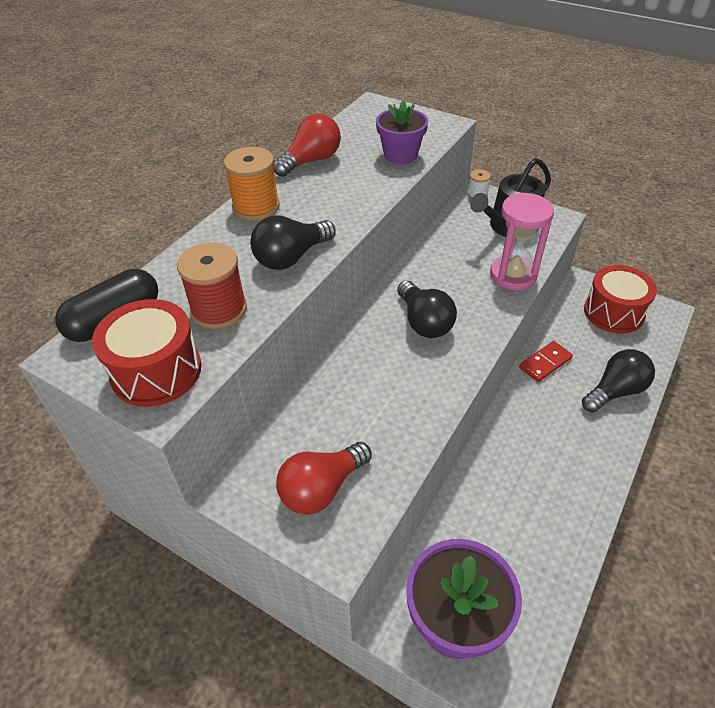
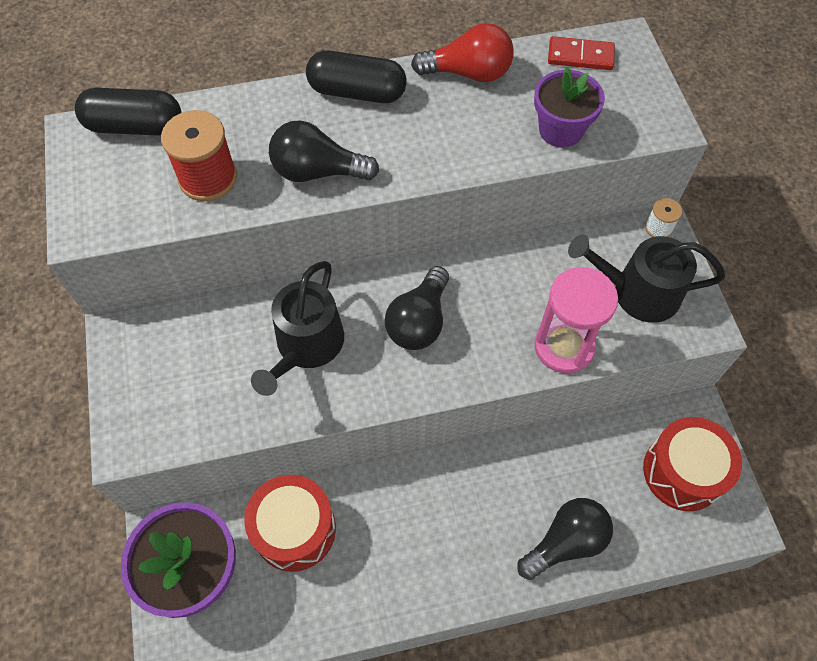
camera: 45 degrees right, 15 degrees up
red drum [92,299,201,407] -> red drum moved to [244,475,336,572]
orange spool [224,147,280,220] -> black capsule [306,50,407,103]
red light bulb [276,442,372,515] -> none
red domino [519,341,573,382] -> red domino moved to [548,36,615,70]
black light bulb [582,349,655,413] -> black light bulb turned 45 degrees counterclockwise [517,498,613,580]
none -> black watering can [251,261,344,396]

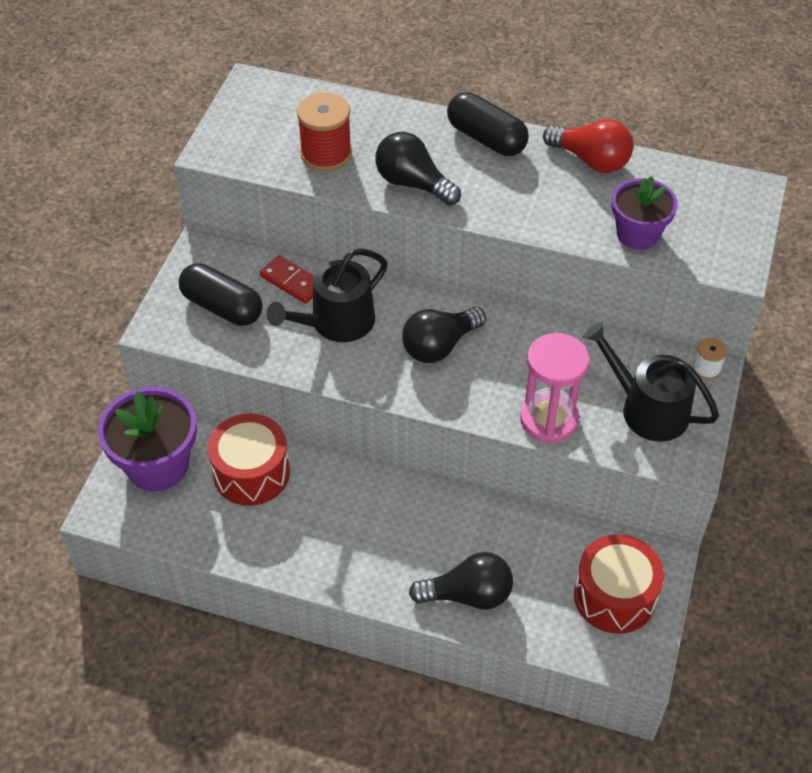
camera: 30 degrees right, 10 degrees down
black capsule [75,88,182,135] -> black capsule moved to [179,263,263,326]
red domino [548,36,615,70] -> red domino moved to [260,255,314,304]

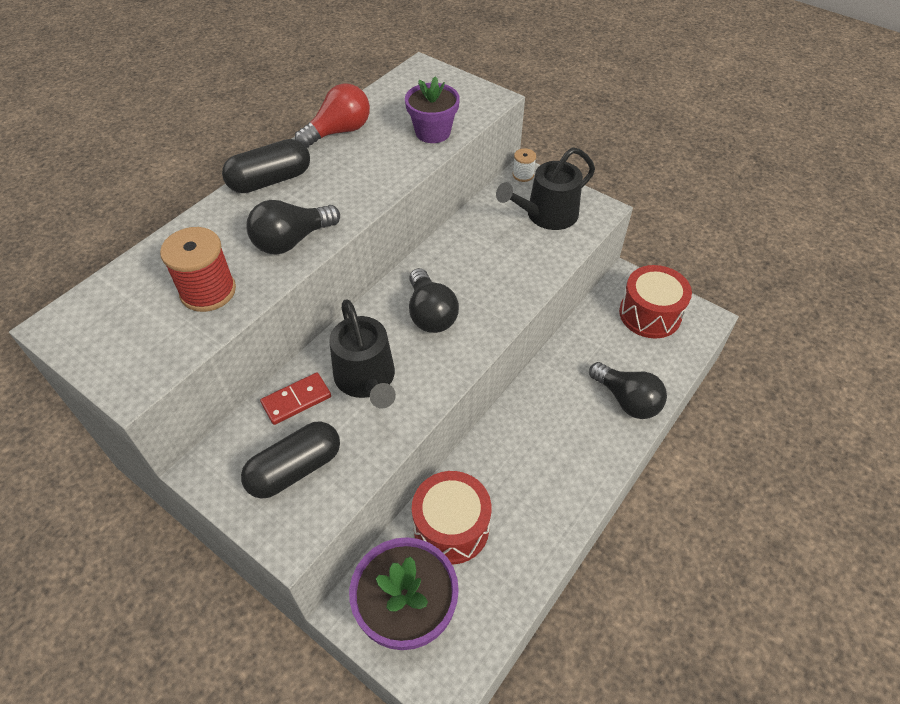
camera: 70 degrees left, 0 degrees up
black light bulb [409,552,513,610] -> black light bulb turned 120 degrees clockwise [589,362,667,419]
pink hourglass [520,333,590,443] -> none

